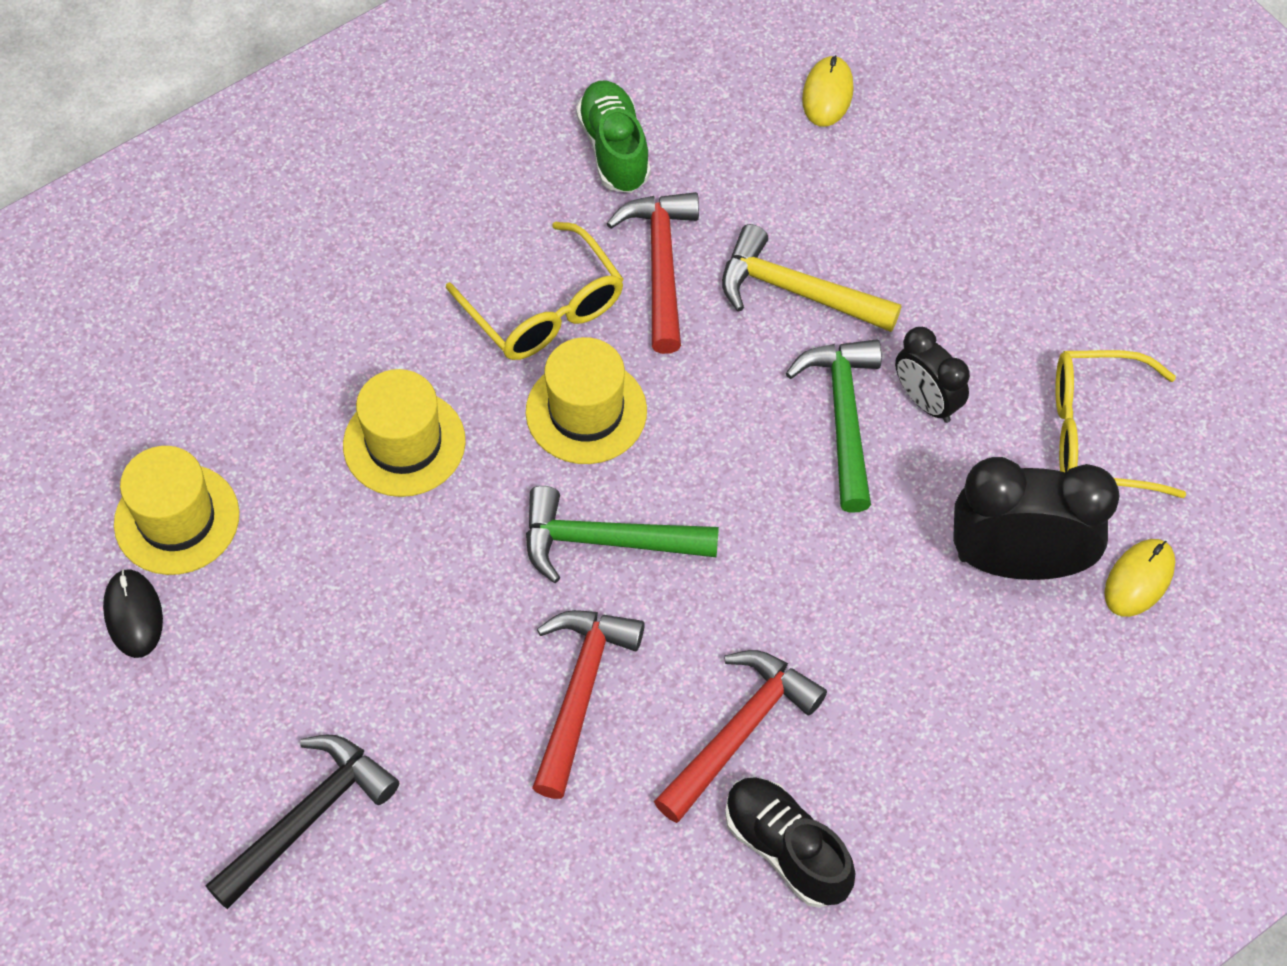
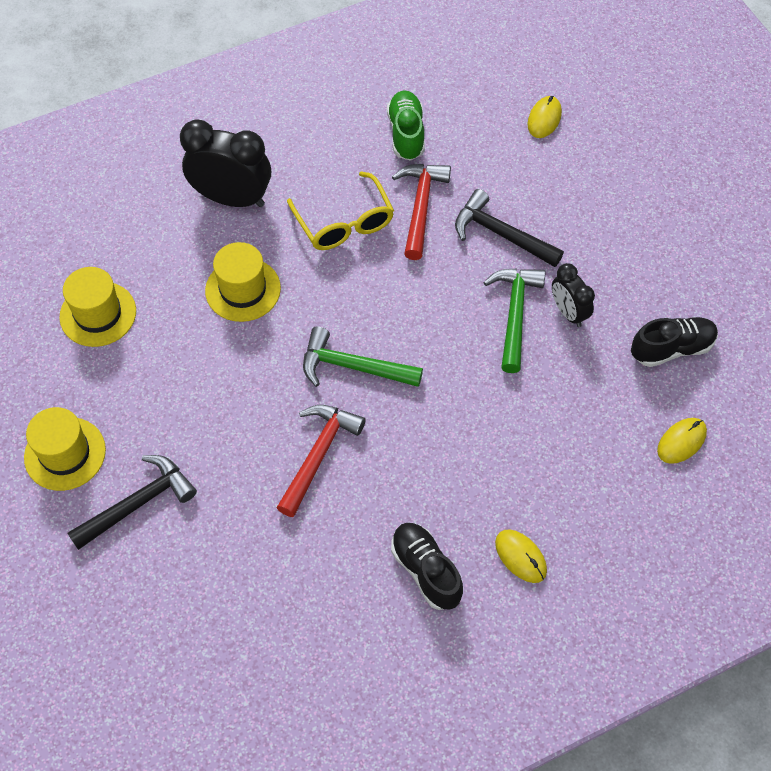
camera: 10 degrees right, 0 degrees up
black mouse [103,569,163,658] -> none
yellow hat [526,337,647,464] -> yellow hat moved to [24,407,106,491]
red hammer [654,650,827,823] -> none
yellow hammer [722,224,901,332] -> black hammer [455,189,564,267]
black clock [953,457,1120,580] -> black clock moved to [180,119,271,207]
yellow glasses [1055,350,1186,498] -> black shoe [631,317,718,367]
none -> yellow mouse [495,529,547,583]

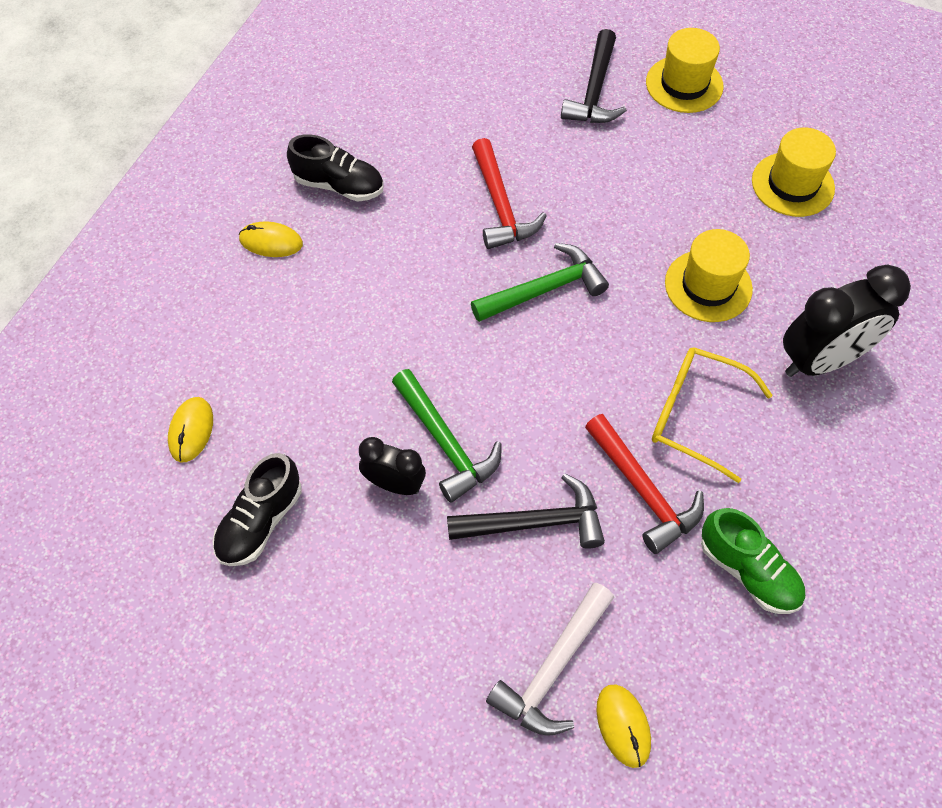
camera: 140 degrees right, 0 degrees up
none -> white hammer [486,583,614,736]

